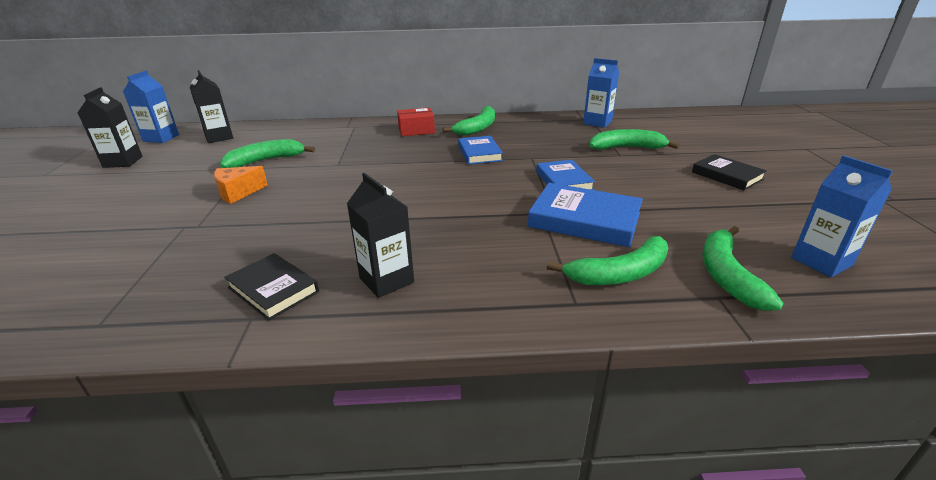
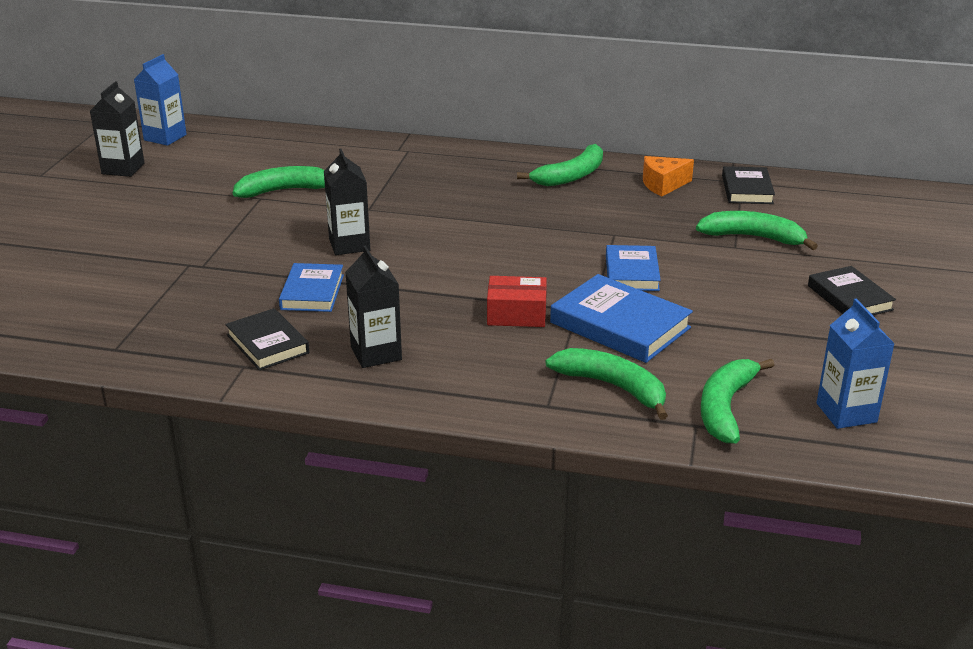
camera: 15 degrees right, 0 degrees up
black carton [190,70,233,143] -> black carton moved to [324,149,370,255]
orange cheese [214,166,268,204] -> orange cheese moved to [643,156,694,196]
red box [397,108,435,136] -> red box moved to [487,276,547,327]
blue book [458,136,503,164] -> blue book moved to [279,263,344,312]
green banana [547,236,668,285] -> green banana turned 135 degrees counterclockwise [545,348,668,420]
blue carton [583,58,619,128] -> black book [722,166,775,204]

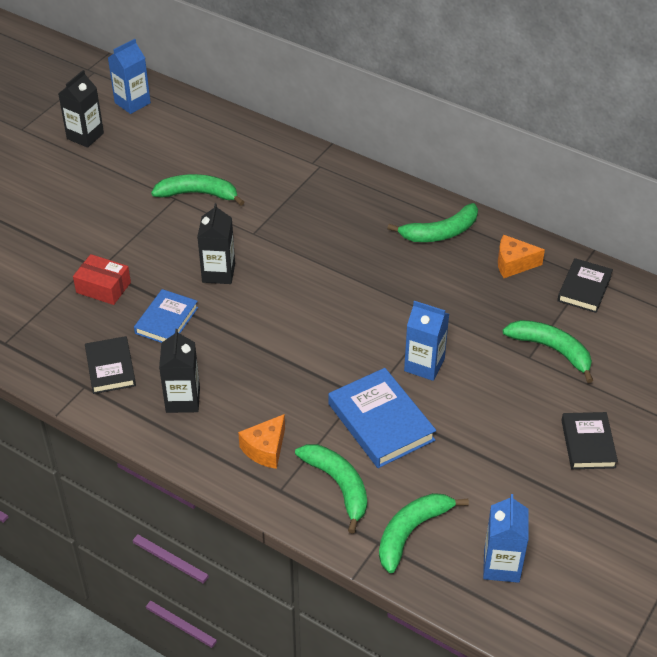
camera: 20 degrees right, 15 degrees up
red box [487,276,547,327] -> red box moved to [73,254,131,305]
blue book [606,245,661,291] -> blue carton [404,301,449,381]
none -> orange cheese [238,414,285,469]

